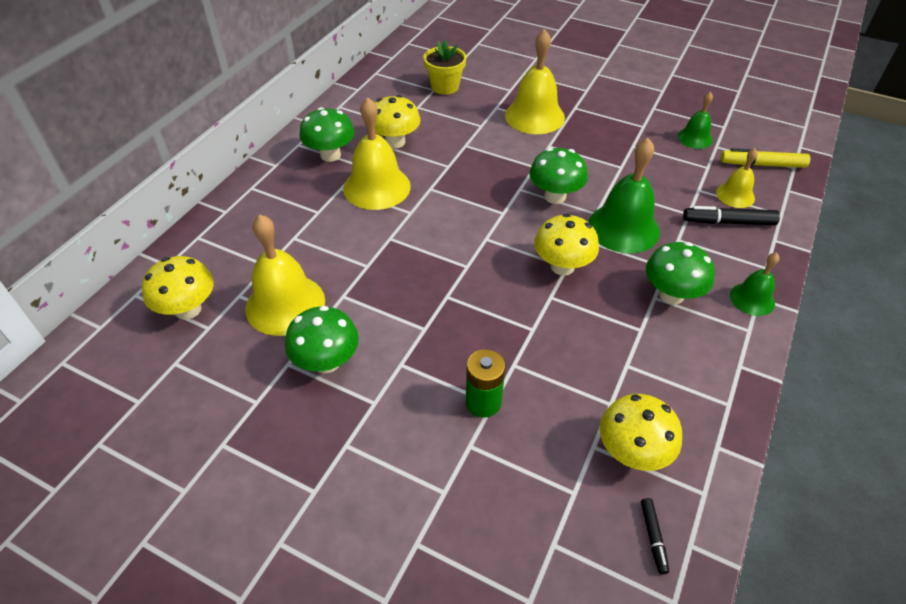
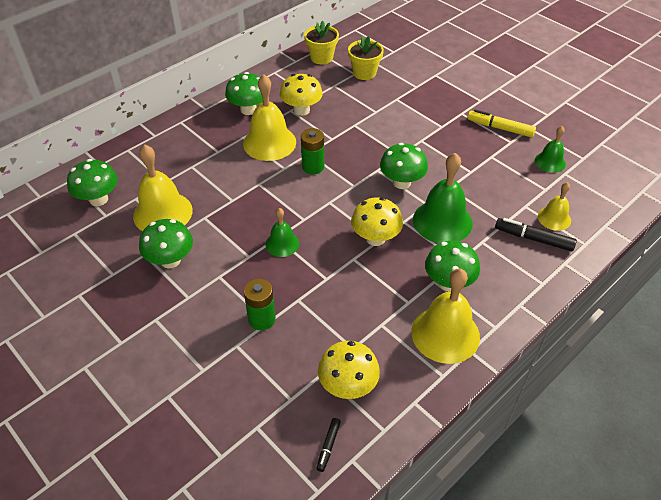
camera: 20 degrees right, 0 degrees up
yellow mushroom [142,256,214,320] -> green mushroom [67,159,118,206]
yellow bell [505,29,565,134] -> yellow bell moved to [411,268,480,364]
yellow marker [721,148,810,168] -> yellow marker moved to [467,109,536,138]
green bell [730,252,779,316] -> green bell moved to [265,208,299,257]
none -> green battery [301,128,324,174]
none -> yellow flower pot [304,21,339,64]

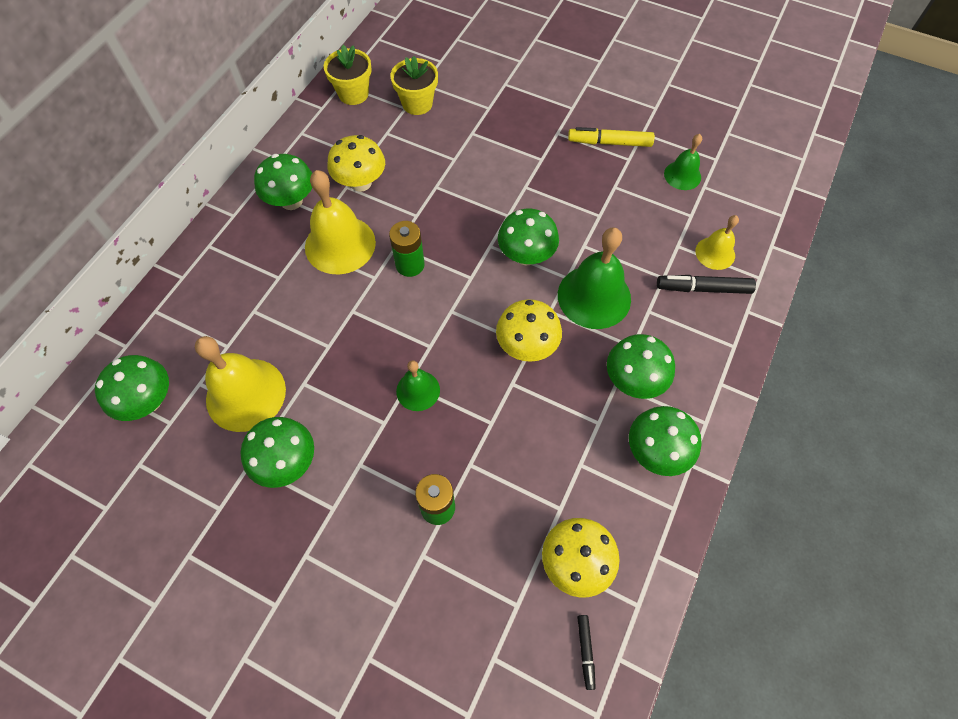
camera: 20 degrees left, 15 degrees up
yellow bell [411,268,480,364] -> green mushroom [629,406,702,476]

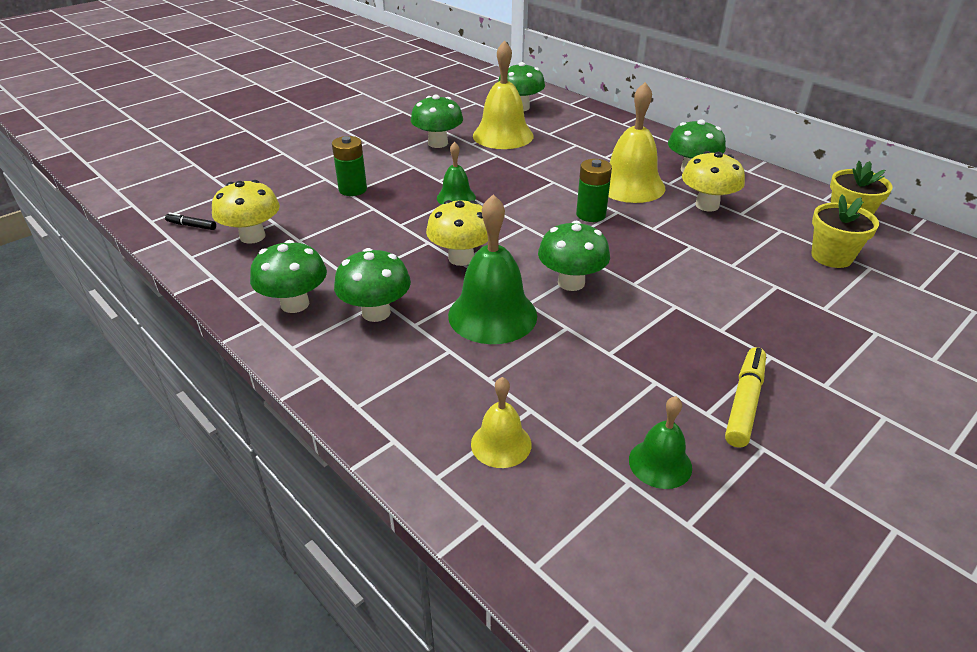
camera: 110 degrees right, 25 degrees down
black marker [657,275,756,294] -> none

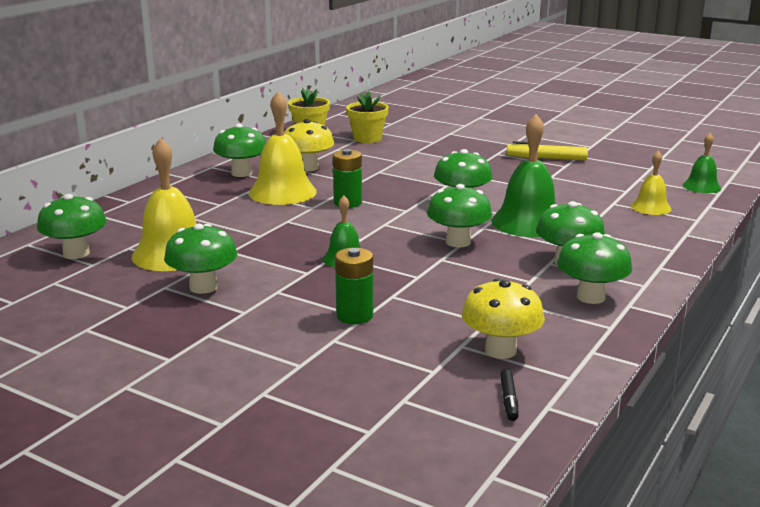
camera: 105 degrees left, 15 degrees down
yellow mushroom [426,200,488,266] -> green mushroom [427,184,492,248]
green bell [629,396,692,489] -> green bell moved to [683,133,721,193]

